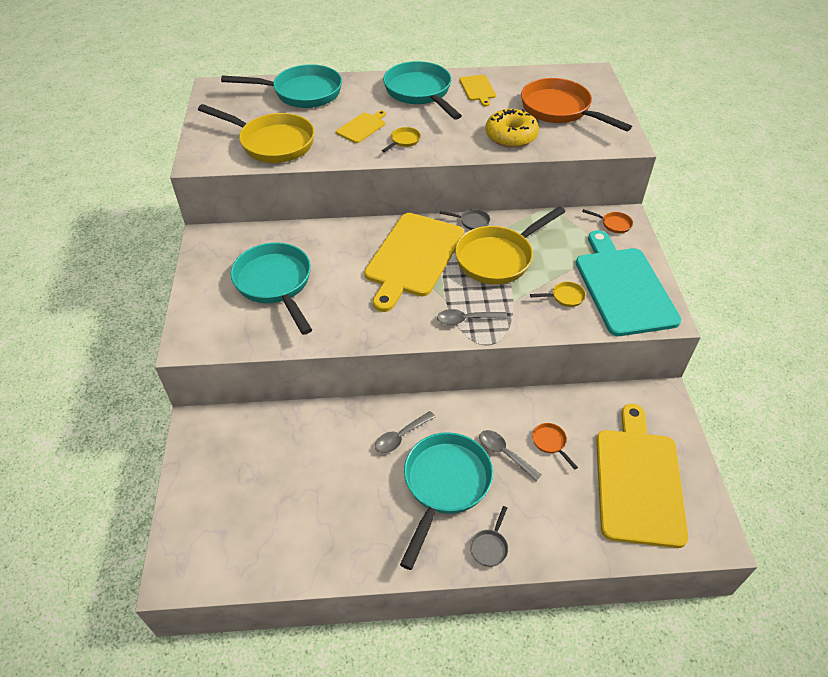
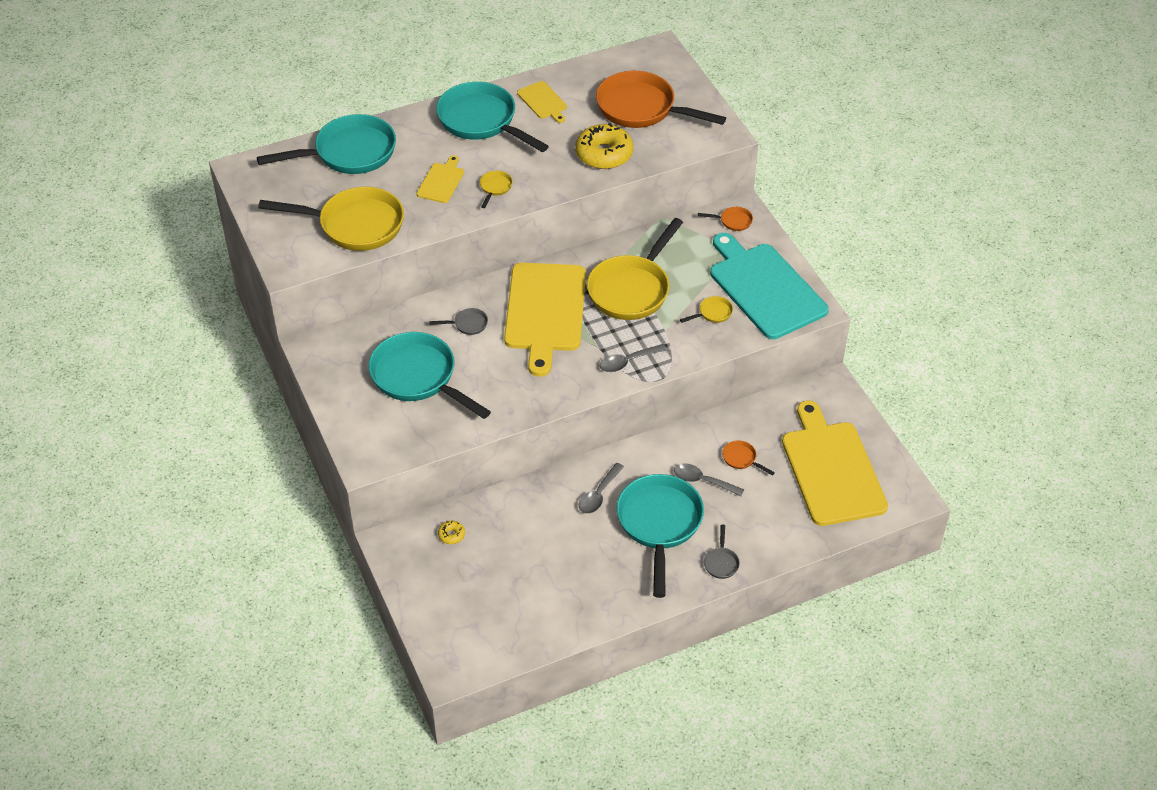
camera: 20 degrees left, 0 degrees up
grey pan [440,209,490,230] -> grey pan moved to [429,308,488,335]
none -> yellow donut [438,521,465,544]

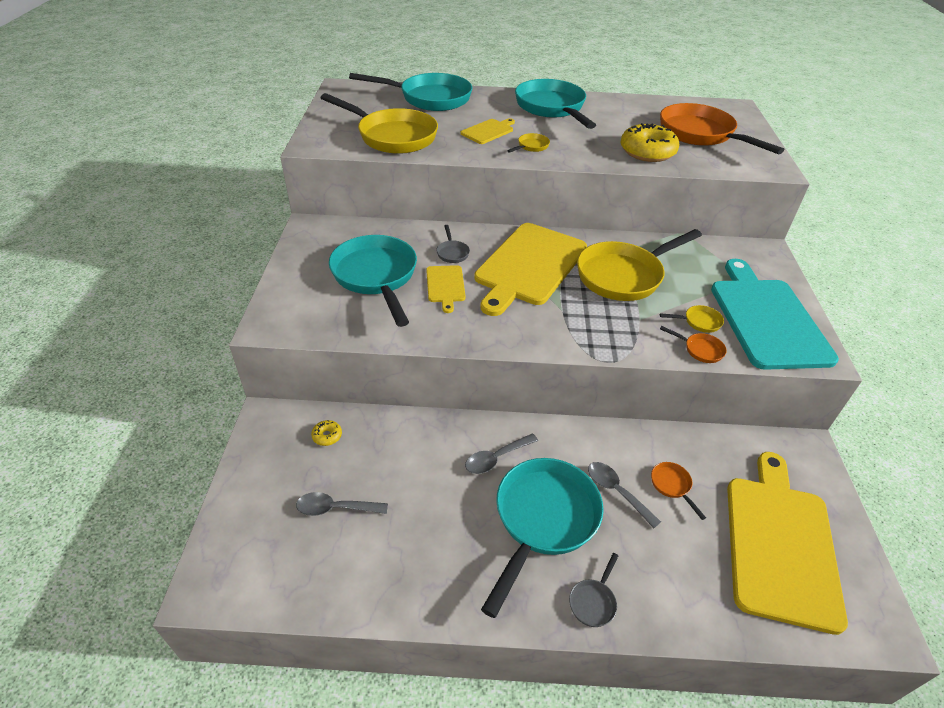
camera: 25 degrees right, 5 degrees down
grey pan [429,308,488,335] -> grey pan turned 60 degrees clockwise [436,225,470,263]
yellow cutting board [517,81,567,123] -> yellow cutting board moved to [426,265,466,313]
grey spoon [600,344,667,372] -> grey spoon moved to [296,492,388,516]
orange pan [698,207,753,231] -> orange pan moved to [660,326,727,363]

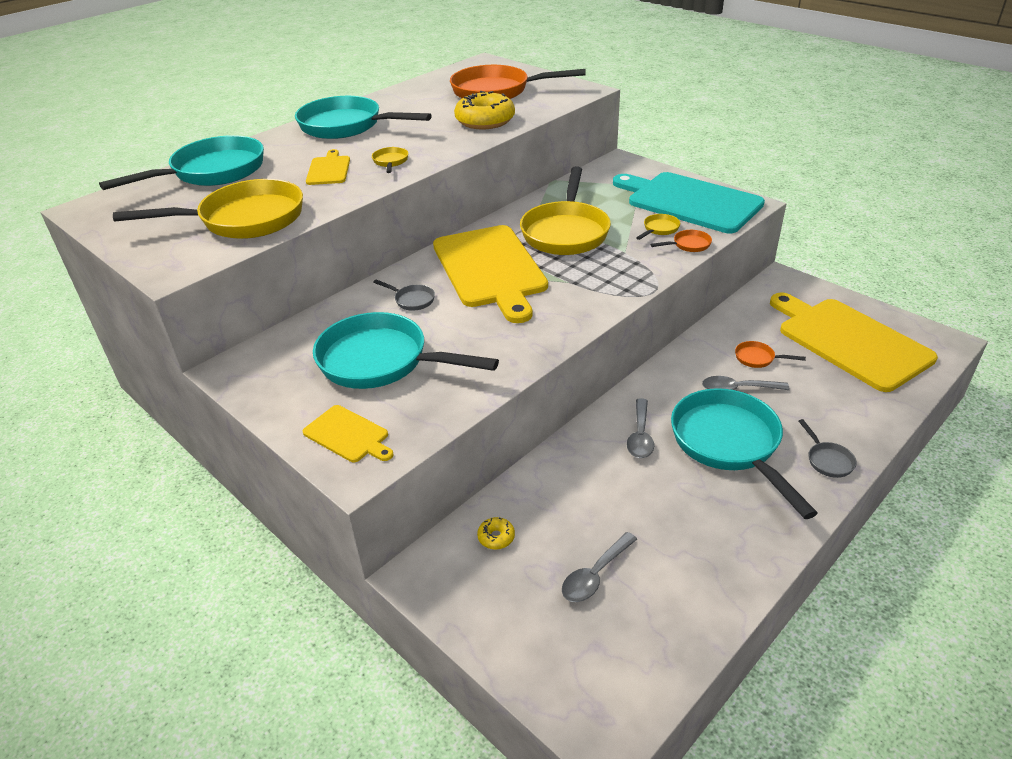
camera: 45 degrees left, 5 degrees down
yellow cutting board [426,265,466,313] -> yellow cutting board moved to [303,405,394,462]

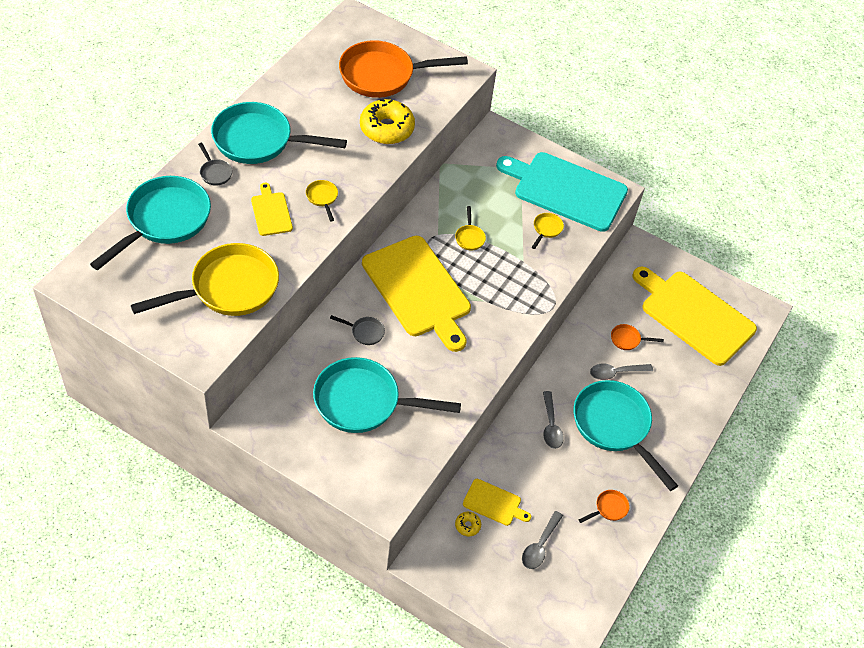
camera: 20 degrees left, 15 degrees up
yellow cutting board [303,405,394,462] -> yellow cutting board moved to [463,479,531,526]
yellow pan [520,166,611,255] -> yellow pan [455,206,486,251], size x0.40
orange pan [650,230,712,252] -> orange pan moved to [579,490,629,523]
grey pan [799,419,857,478] -> grey pan moved to [198,143,232,185]

